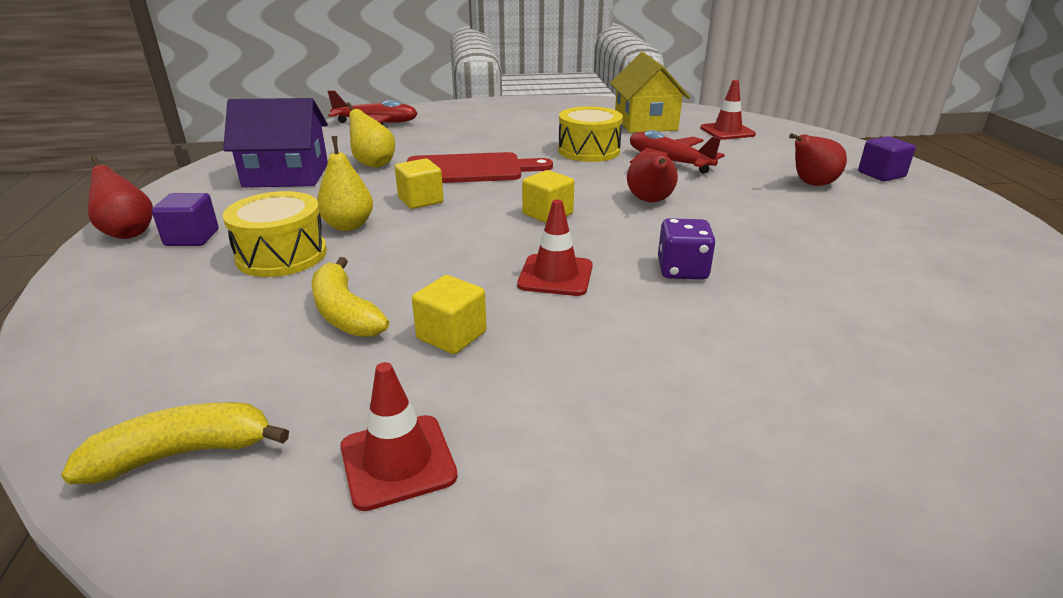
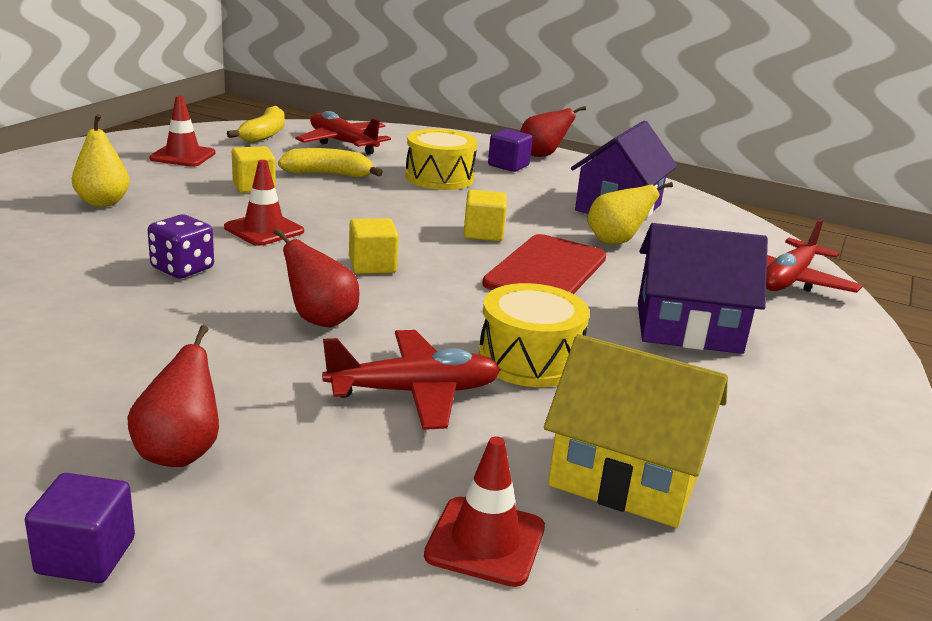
camera: 120 degrees right, 5 degrees down
yellow pear [317,136,373,231] -> yellow pear moved to [72,114,130,207]
none -> red plane [295,111,391,155]
none -> purple house [638,223,768,354]

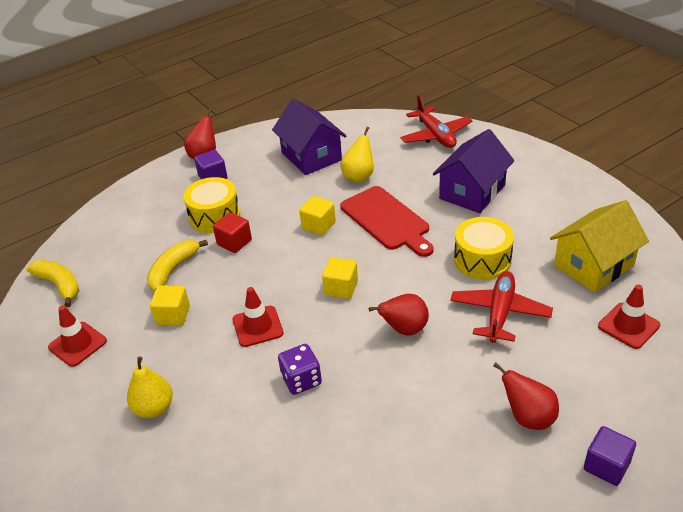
camera: 55 degrees left, 15 degrees up
red plane [295,111,391,155] -> none
none -> red cube [213,212,252,253]

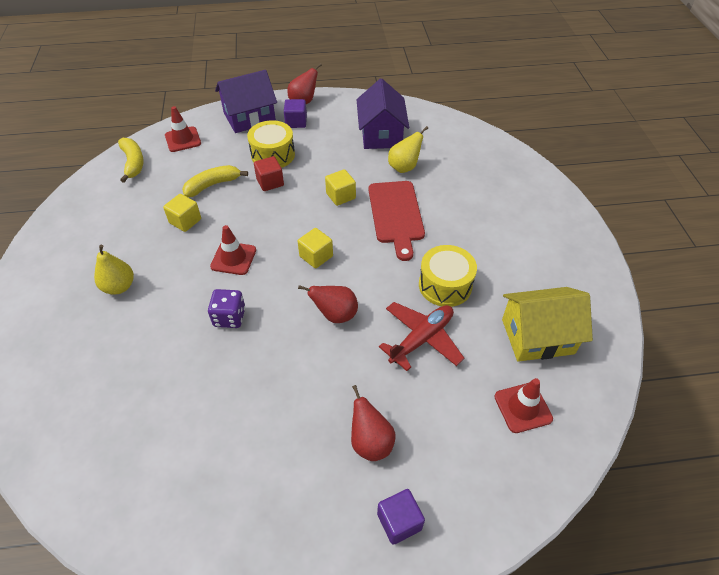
camera: 25 degrees right, 10 degrees up
red traffic cone [48,306,107,367] -> red traffic cone moved to [165,106,201,152]
red plane [400,95,472,148] -> none
purple house [433,129,514,213] -> purple house moved to [215,70,277,133]

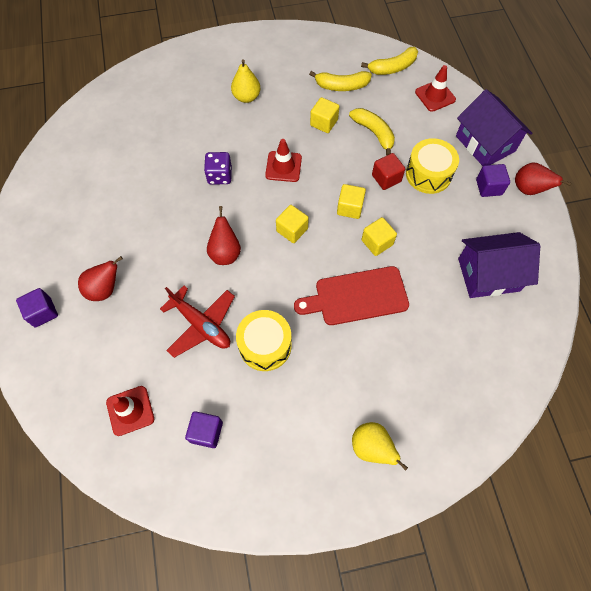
camera: 85 degrees right, 15 degrees up
yellow pear [388,126,428,173] -> yellow pear moved to [352,422,408,471]
yellow house [502,287,593,362] -> purple cube [185,411,223,448]
none -> yellow banana [309,71,372,91]
none -> yellow cube [337,184,366,219]

